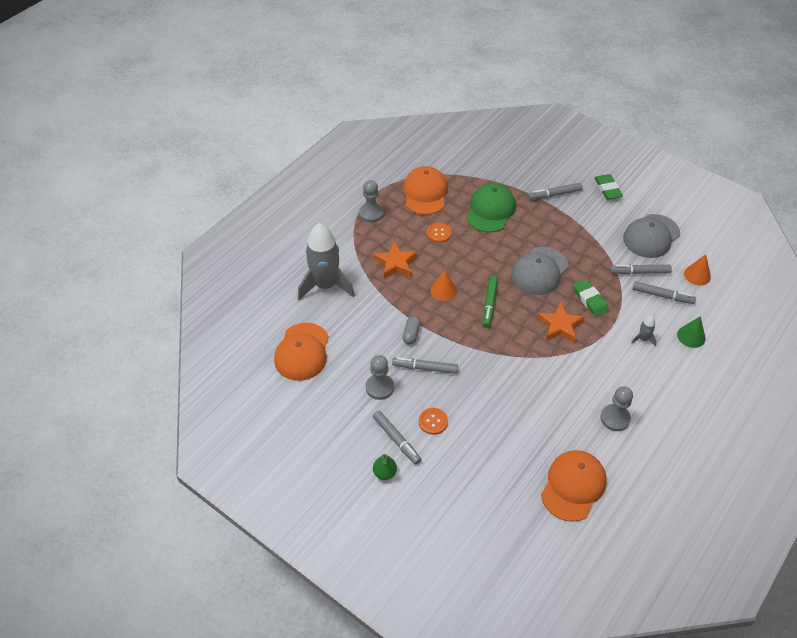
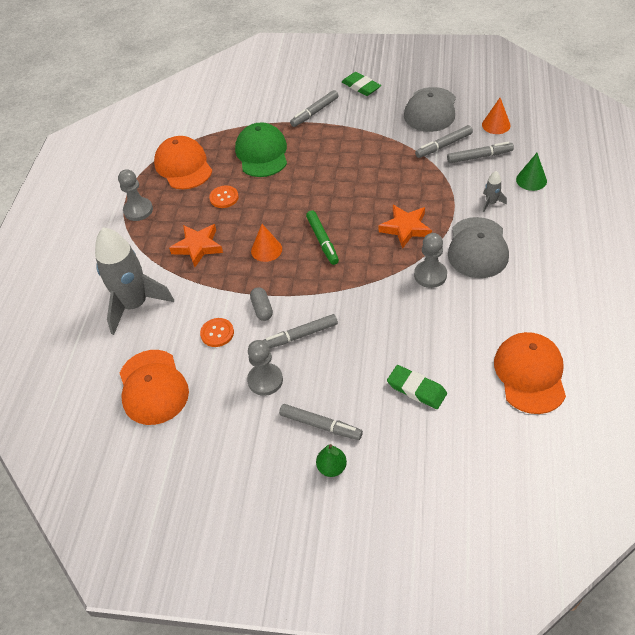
camera: 25 degrees left, 0 degrees up
orange button [419,408,448,435] -> orange button moved to [200,318,234,347]
grey cap [511,247,568,295] -> grey cap moved to [448,217,509,278]
green eraser [573,279,609,317] -> green eraser moved to [387,365,447,409]
grey pawn [600,386,633,431] -> grey pawn moved to [414,233,447,288]

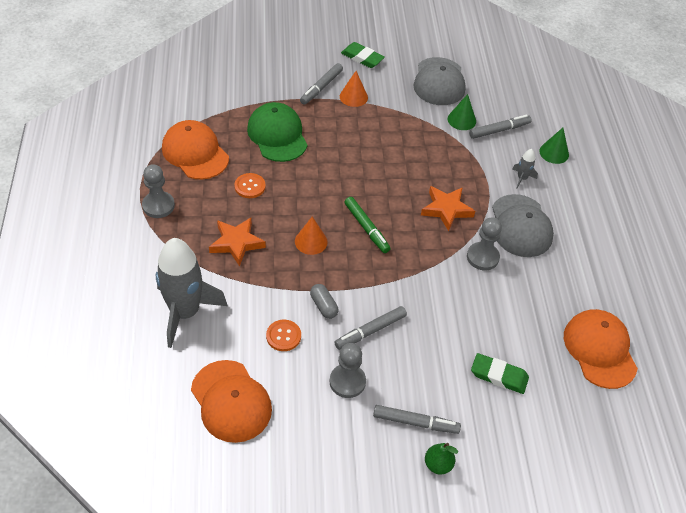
camera: 20 degrees left, 0 degrees up
grey marker [415,125,473,158] -> green cone [448,94,476,130]
orange cone [482,98,511,134] -> orange cone moved to [340,71,368,107]

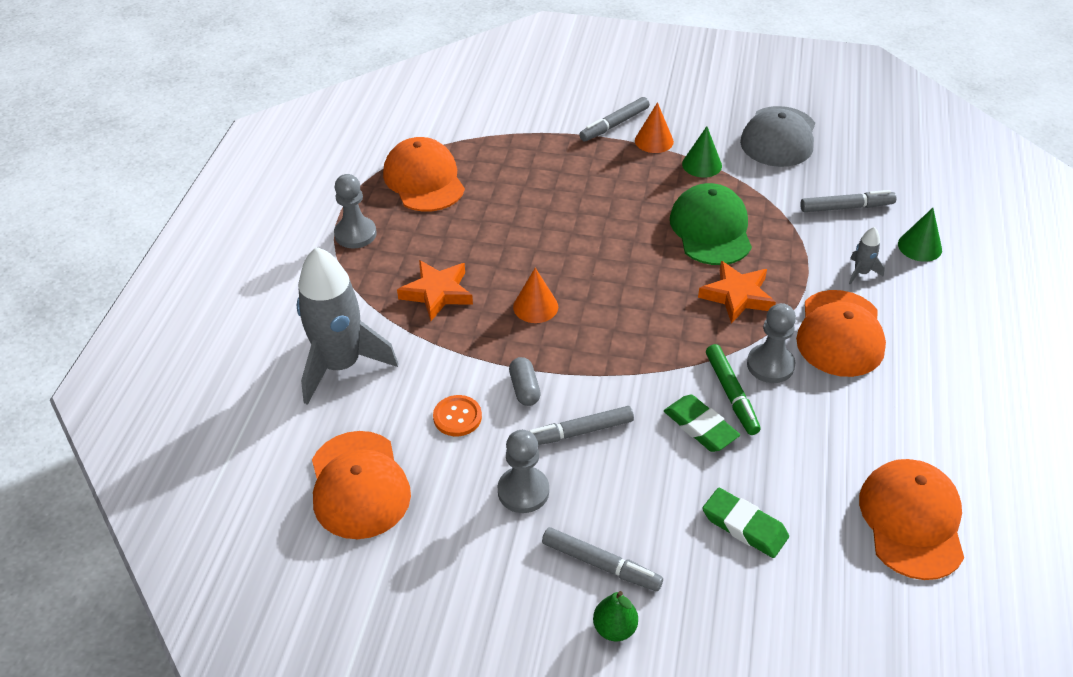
camera: 20 degrees right, 5 degrees down
orange button [234,173,266,198] -> none
green cap [247,102,308,162] -> green cap moved to [670,183,752,265]
green eraser [341,42,385,68] -> green eraser moved to [664,395,740,452]
green marker [345,197,391,253] -> green marker moved to [706,344,761,435]
green cone [448,94,476,130] -> green cone moved to [682,126,722,178]
grey cap [492,194,554,257] -> orange cap [796,290,886,377]

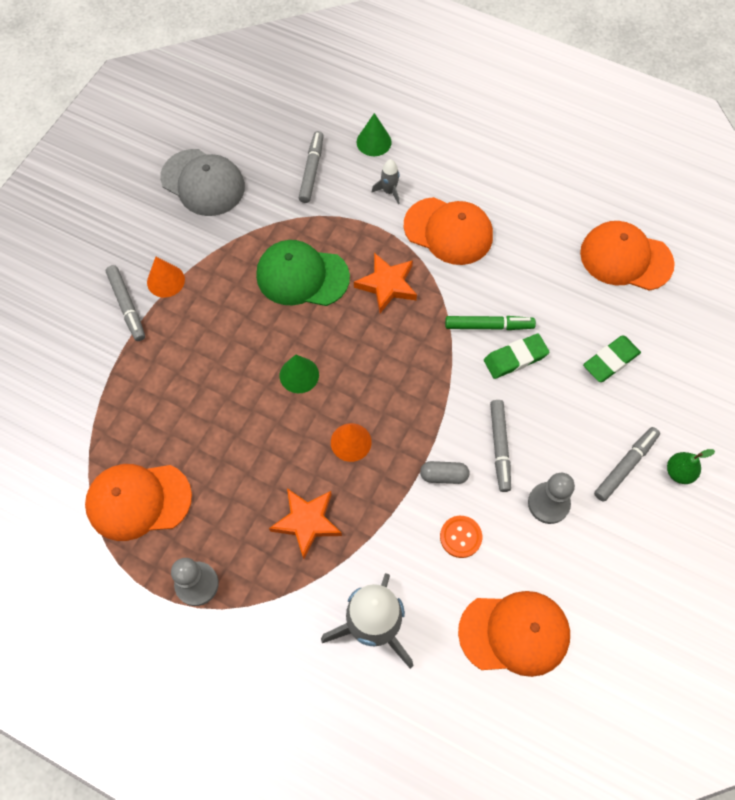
camera: 75 degrees left, 20 degrees up
green cone [682,126,722,178] -> green cone moved to [280,354,319,393]
grey pawn [747,303,796,383] -> none

